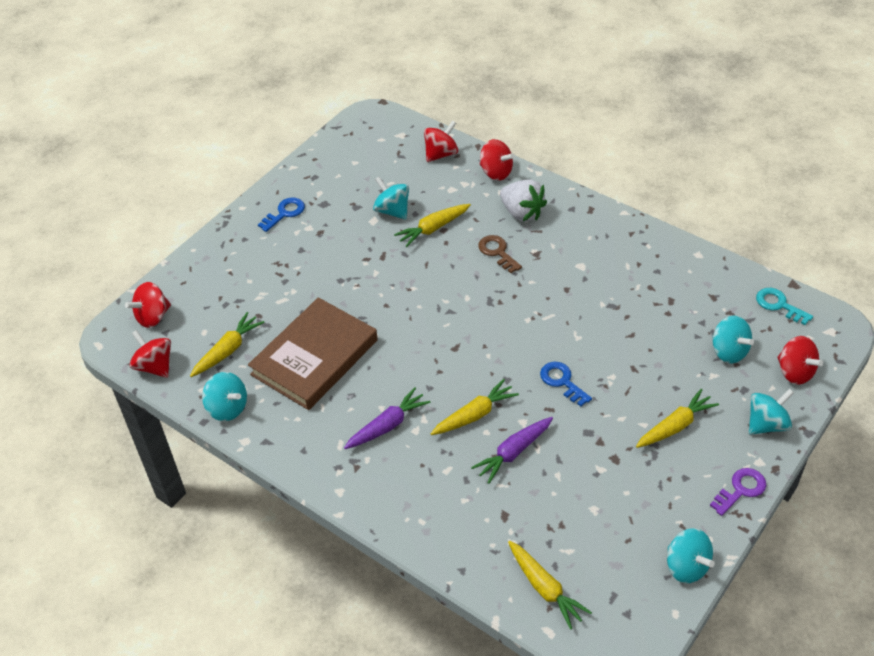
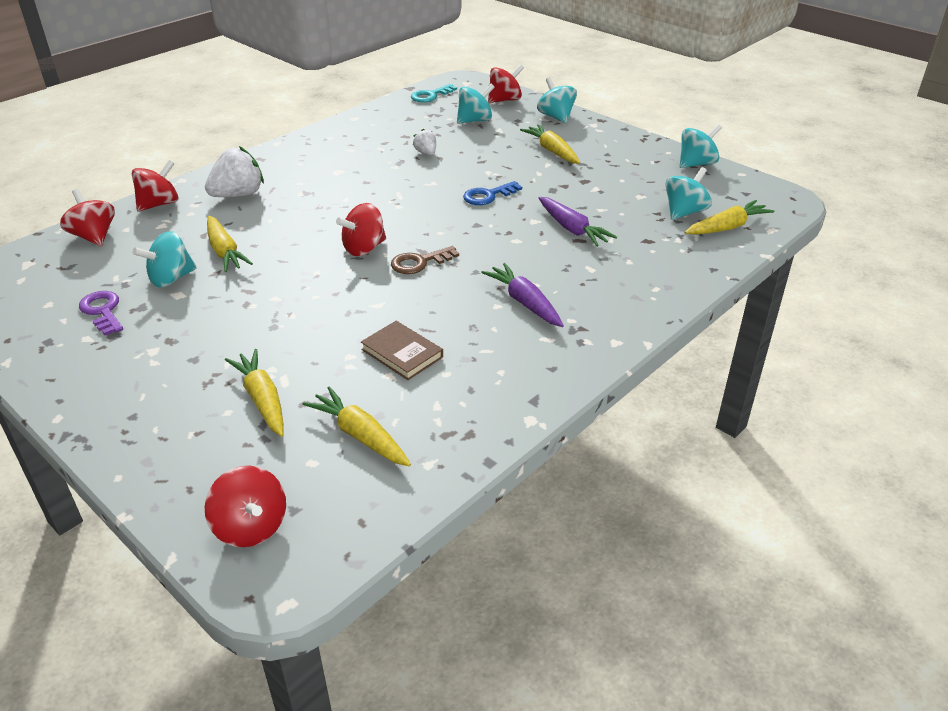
camera: 85 degrees left, 10 degrees down
red spinning top [130,330,171,378] -> red spinning top moved to [336,203,386,256]
turquoise spinning top [202,372,247,421] -> turquoise spinning top moved to [665,167,712,220]
brown book [248,297,378,410] -> brown book [361,321,443,380], size x0.47
blue key [258,197,305,232] -> none
yellow carrot [431,379,519,435] -> yellow carrot moved to [225,349,284,437]
brown key [478,235,522,273] -> brown key moved to [391,246,459,274]
purple key [710,468,766,516] -> purple key moved to [79,291,123,335]
none -> white strawberry [413,128,436,155]

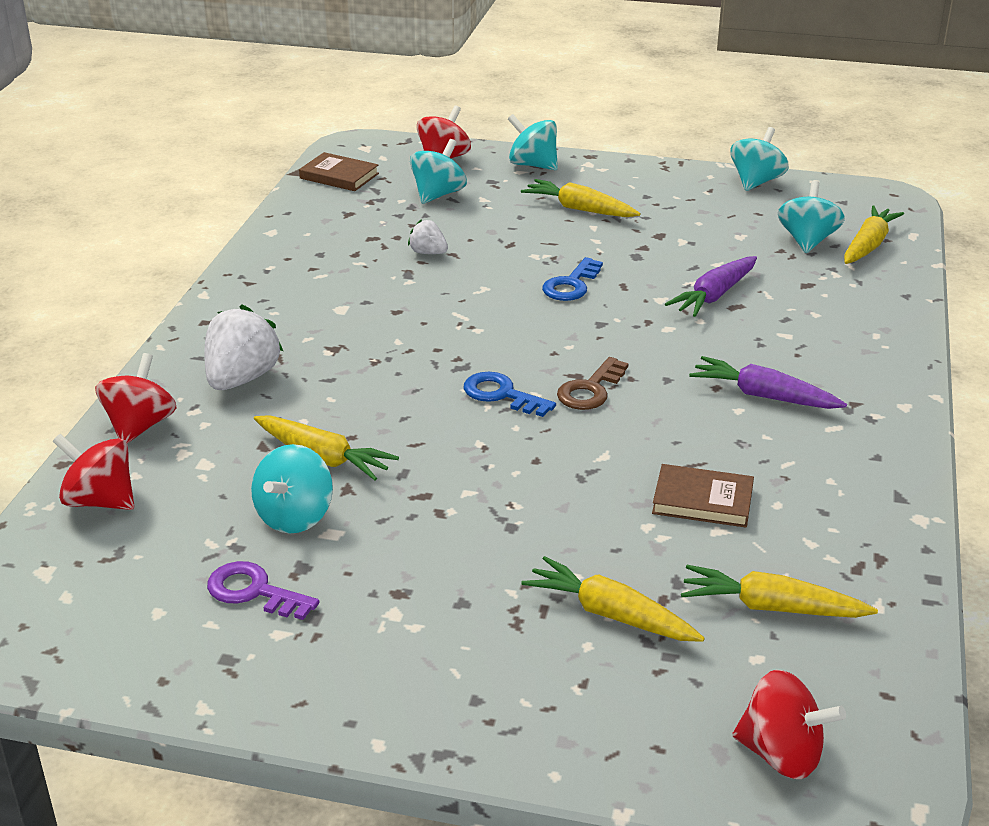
camera: 30 degrees left, 5 degrees down
red spinning top [336,203,386,256] -> blue key [464,372,556,417]
turquoise key [411,84,457,103] -> brown book [299,152,379,191]
purple carrot [539,197,617,247] -> purple carrot turned 105 degrees clockwise [665,256,757,317]

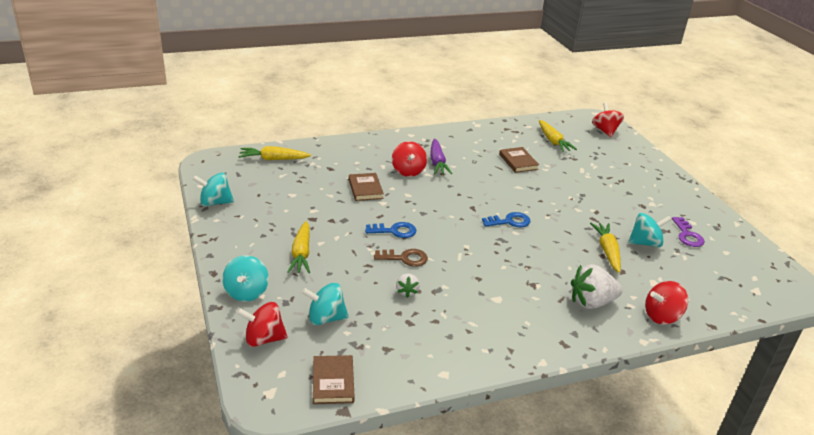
camera: 125 degrees left, 0 degrees up
red spinning top [53,434,135,510] -> red spinning top moved to [392,141,427,177]
blue key [464,372,556,417] -> blue key turned 105 degrees counterclockwise [482,212,530,227]
yellow carrot [521,556,705,642] -> none
brown key [557,357,629,410] -> brown key moved to [374,249,428,267]
purple carrot [665,256,757,317] -> brown book [349,173,384,201]
turquoise spinning top [778,181,845,253] -> none

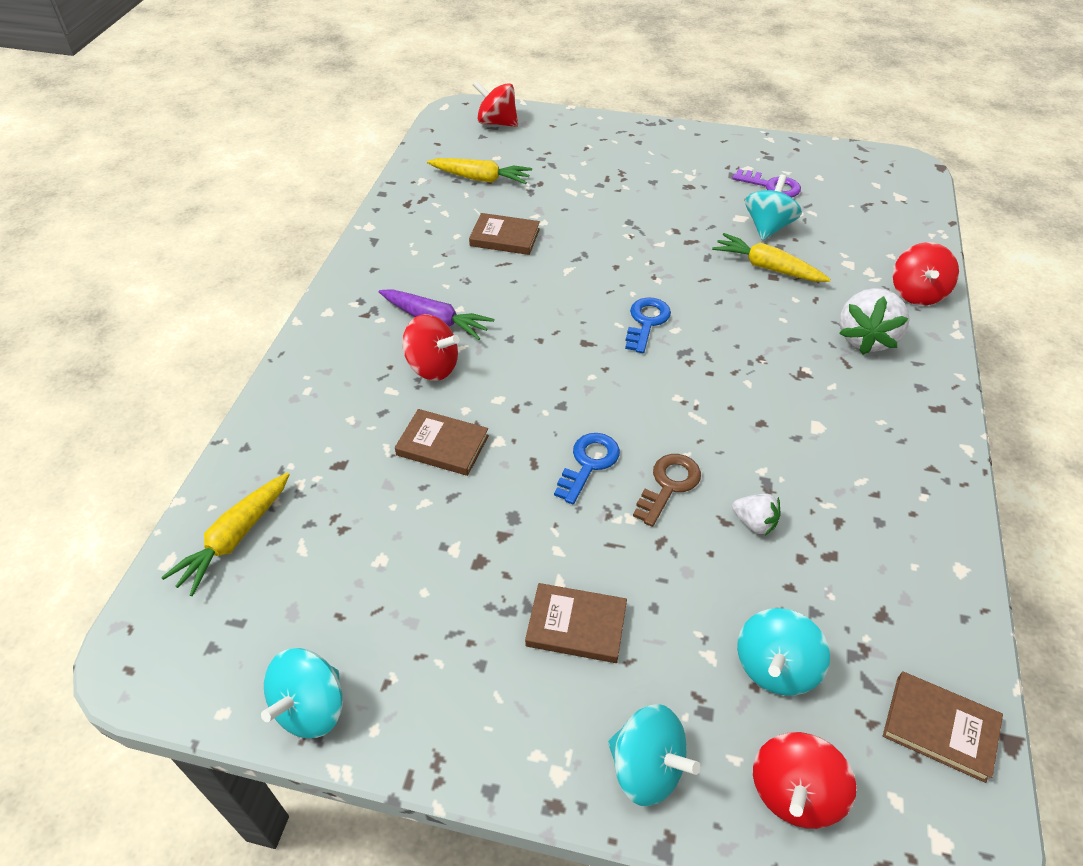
camera: 55 degrees left, 15 degrees up
yellow carrot [287,221,310,273] -> brown book [525,583,627,663]

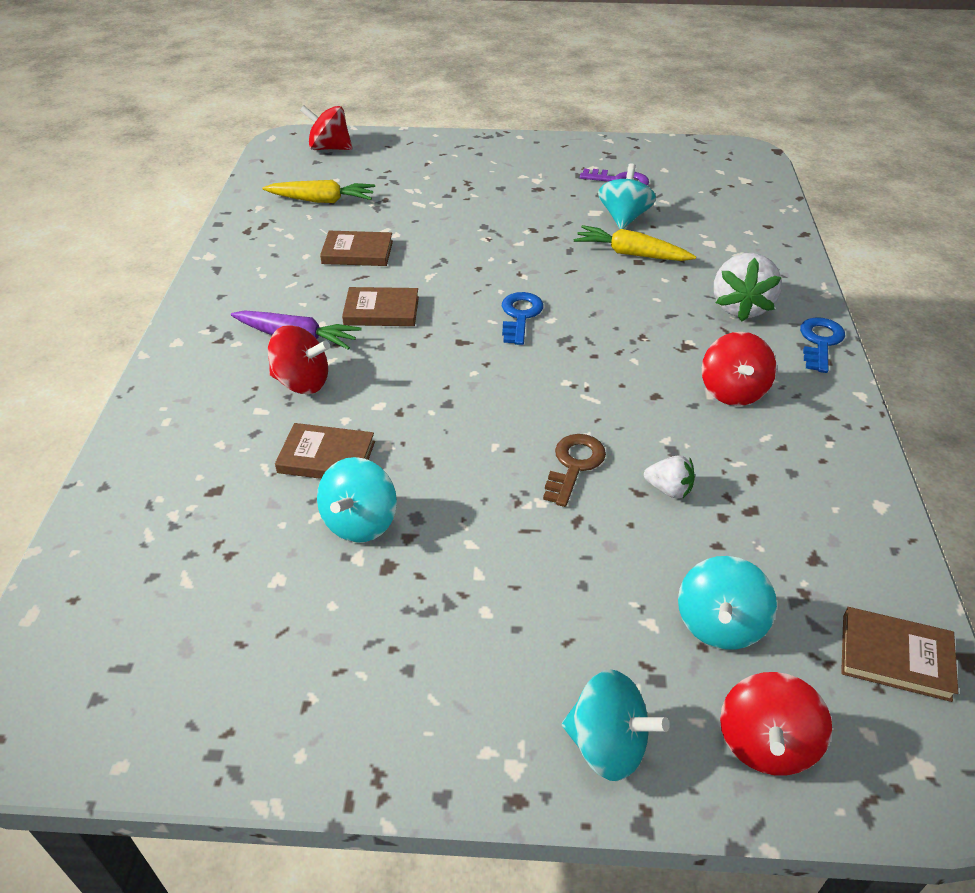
camera: 10 degrees left, 5 degrees down
yellow carrot [161,472,290,596] -> none
turquoise spinning top [261,648,343,738] -> turquoise spinning top moved to [317,457,397,543]
brown book [525,583,627,663] -> brown book moved to [342,287,419,326]
blue key [554,433,620,504] -> blue key moved to [800,317,845,373]
red spinning top [893,242,959,305] -> red spinning top moved to [702,332,776,406]

